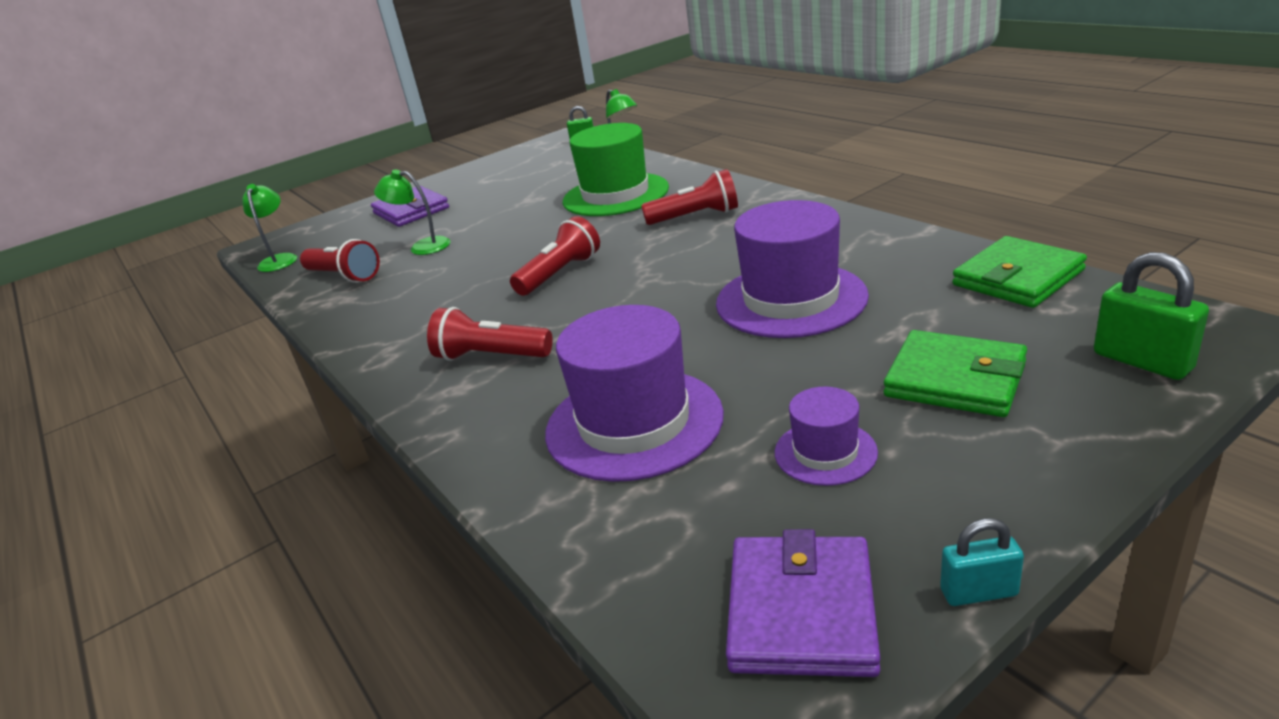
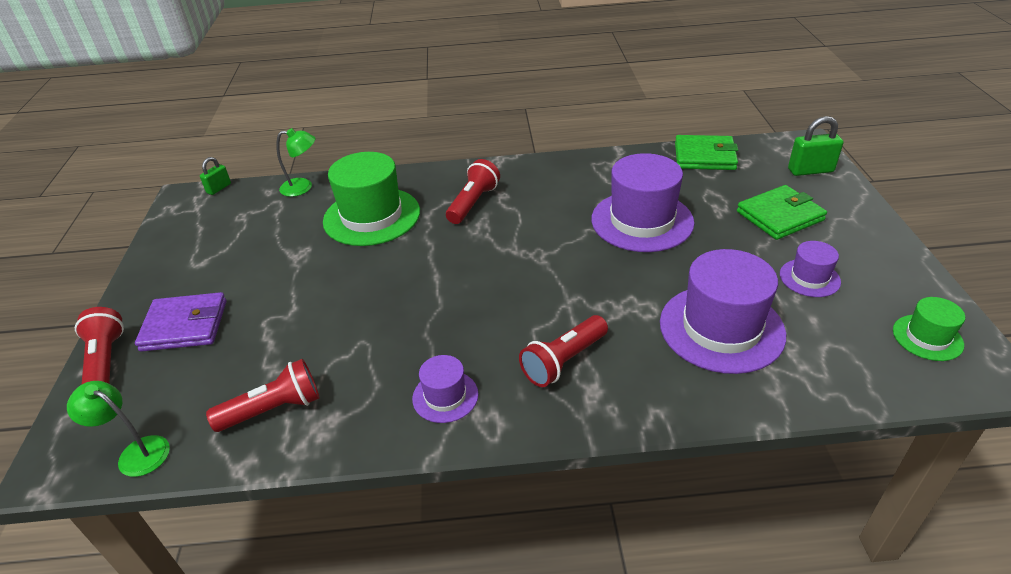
camera: 60 degrees left, 10 degrees up
green lamp [374,170,451,255] -> none
red flashlight [510,216,600,296] -> red flashlight moved to [75,307,124,384]
purple wallet [726,529,880,677] -> green hat [893,297,965,361]
turquoise padlock [940,518,1024,606] -> none
green wallet [952,236,1087,308] -> green wallet turned 75 degrees counterclockwise [675,135,738,170]
none -> purple hat [412,355,478,423]

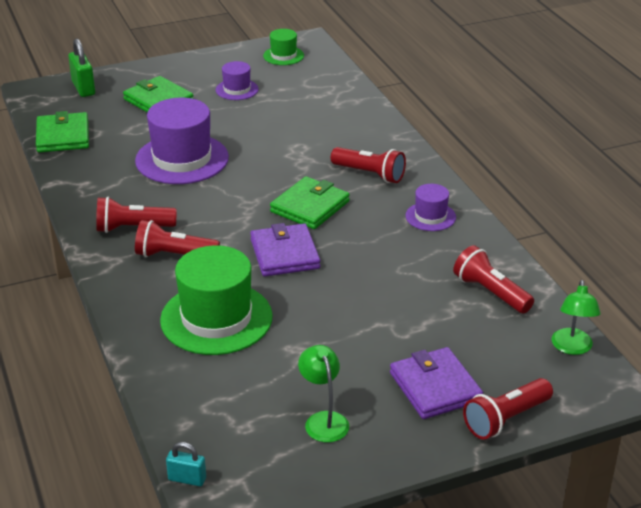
camera: 110 degrees left, 5 degrees down
green padlock [200,157,231,195] -> turquoise padlock [166,442,206,486]
green lamp [276,128,316,197] -> green lamp moved to [298,345,349,443]
purple hat [660,249,786,374] -> none
none -> red flashlight [96,197,177,233]
none -> purple wallet [250,223,321,276]
none -> green wallet [270,176,350,229]

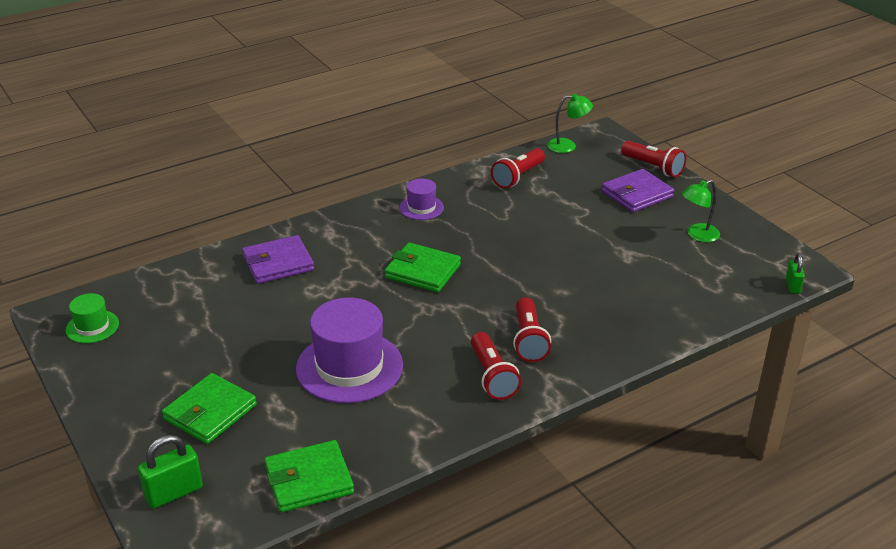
camera: 100 degrees left, 0 degrees up
green hat [160,245,273,355] -> none
turquoise padlock [166,442,206,486] -> green padlock [786,253,805,294]
purple hat [216,61,259,100] -> none
purple wallet [250,223,321,276] -> purple wallet moved to [242,235,314,284]
red flashlight [331,147,406,183] -> none

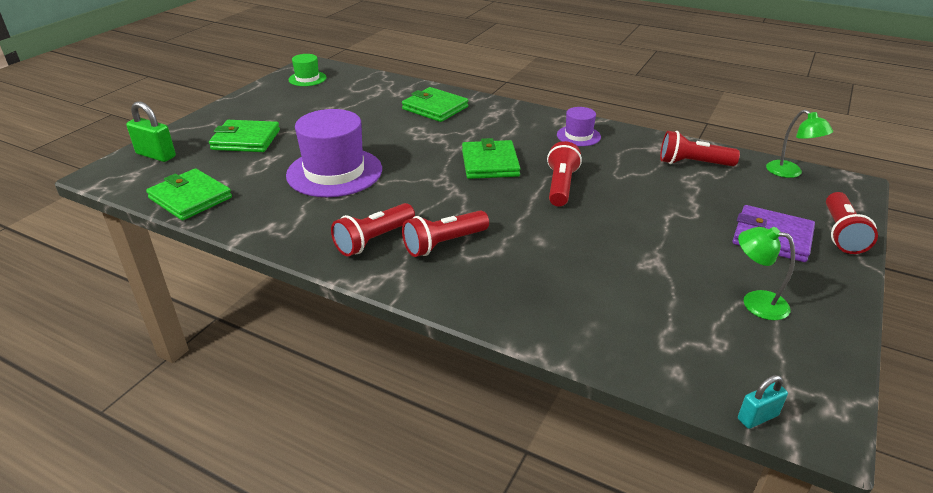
camera: 60 degrees right, 0 degrees up
purple wallet [242,235,314,284] -> green wallet [402,87,468,122]
green padlock [786,253,805,294] -> turquoise padlock [738,375,788,429]
none -> red flashlight [547,141,582,207]

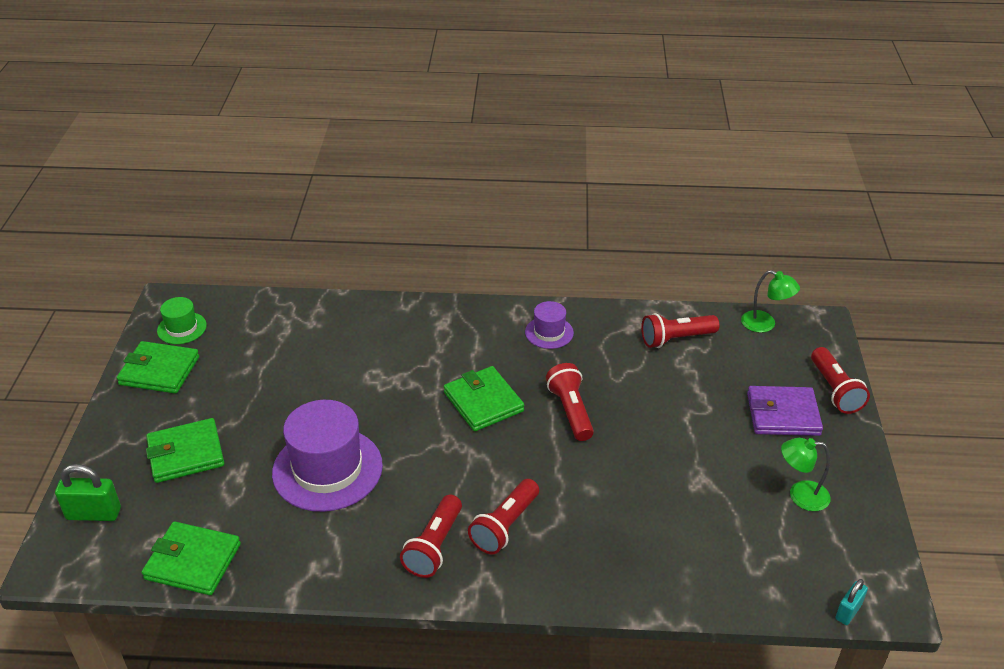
camera: 25 degrees left, 5 degrees up
green wallet [402,87,468,122] -> green wallet moved to [117,341,199,394]

